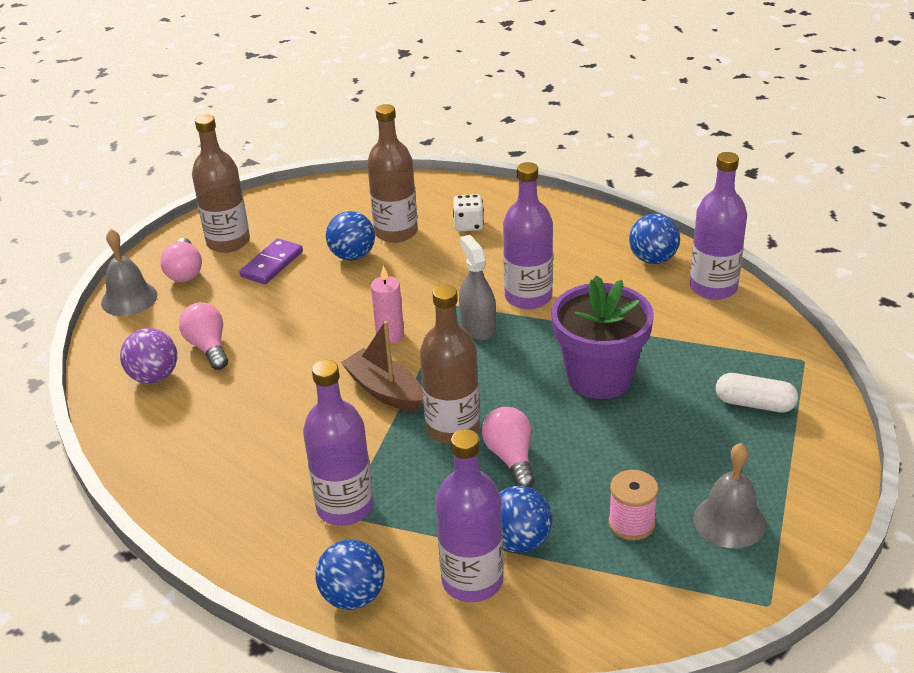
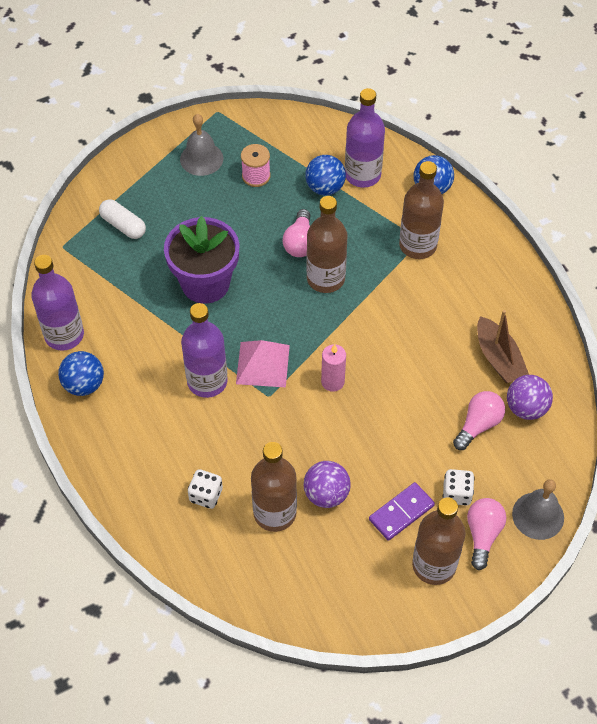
camera: 160 degrees left, 20 degrees up
pink light bulb [179,302,228,370] -> pink light bulb turned 135 degrees counterclockwise [453,391,505,450]
purple bottle [303,360,374,526] -> brown bottle [399,161,444,259]
blue ball [326,211,375,261] -> purple ball [303,461,351,508]
brown boat [341,321,423,412] -> brown boat moved to [477,310,529,383]
grey spray bottle [459,235,496,340] -> pink pyramid [236,340,290,387]
none -> white dice [443,469,474,506]

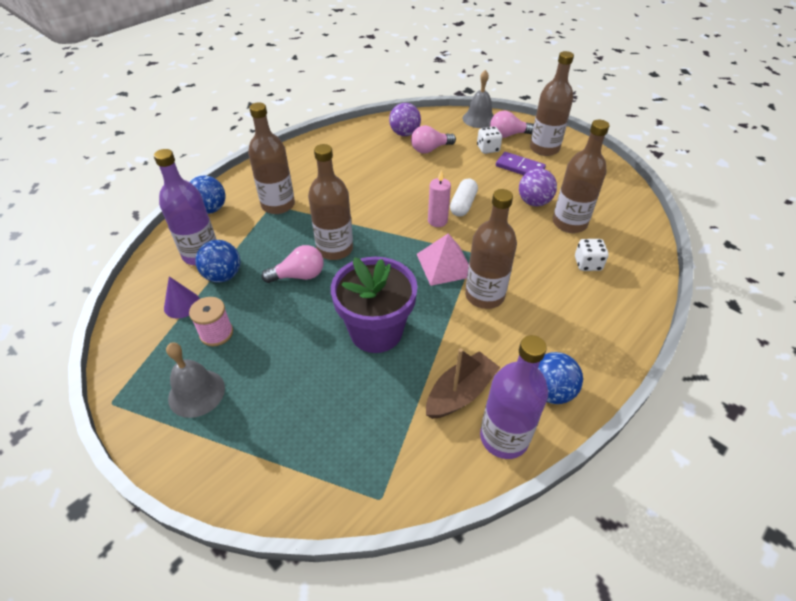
camera: 110 degrees left, 10 degrees down
white capsule [99,199,146,239] -> white capsule moved to [450,178,478,217]
purple bottle [181,303,228,398] -> brown bottle [465,189,517,309]
pink light bulb [453,391,505,450] -> pink light bulb turned 45 degrees counterclockwise [411,125,456,153]
brown boat [477,310,529,383] -> brown boat moved to [426,348,500,419]
none -> purple cone [164,276,200,318]

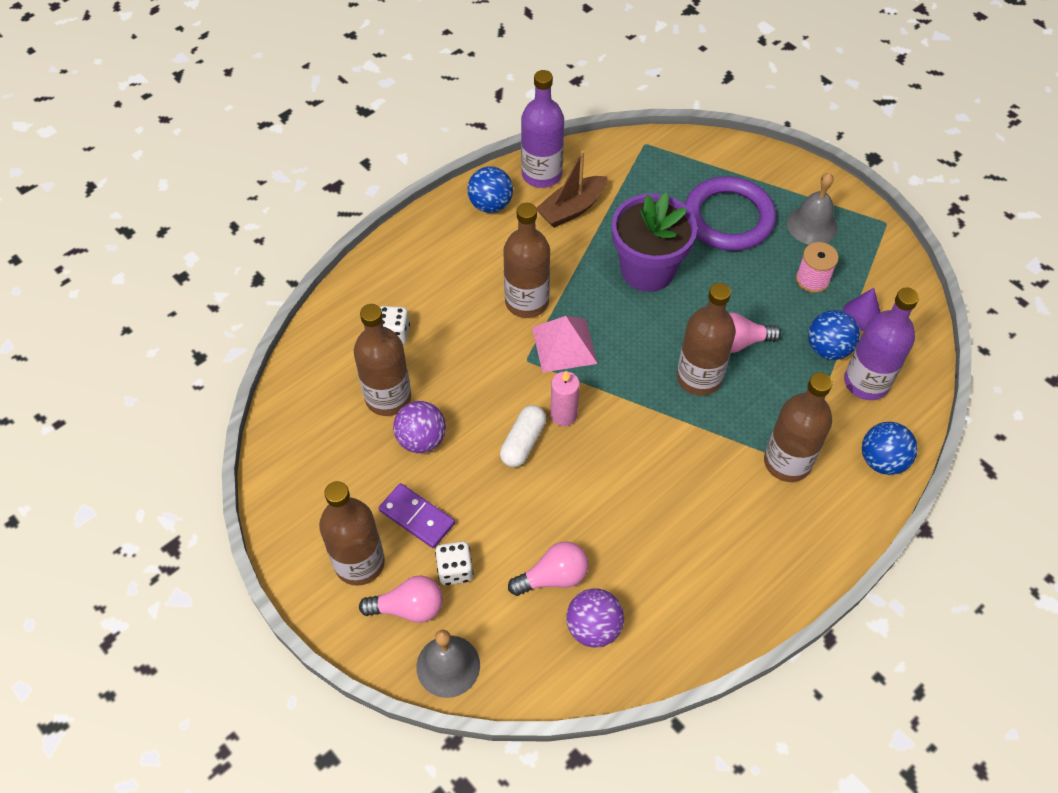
camera: 175 degrees left, 10 degrees up
none -> purple ring [685,177,776,251]

